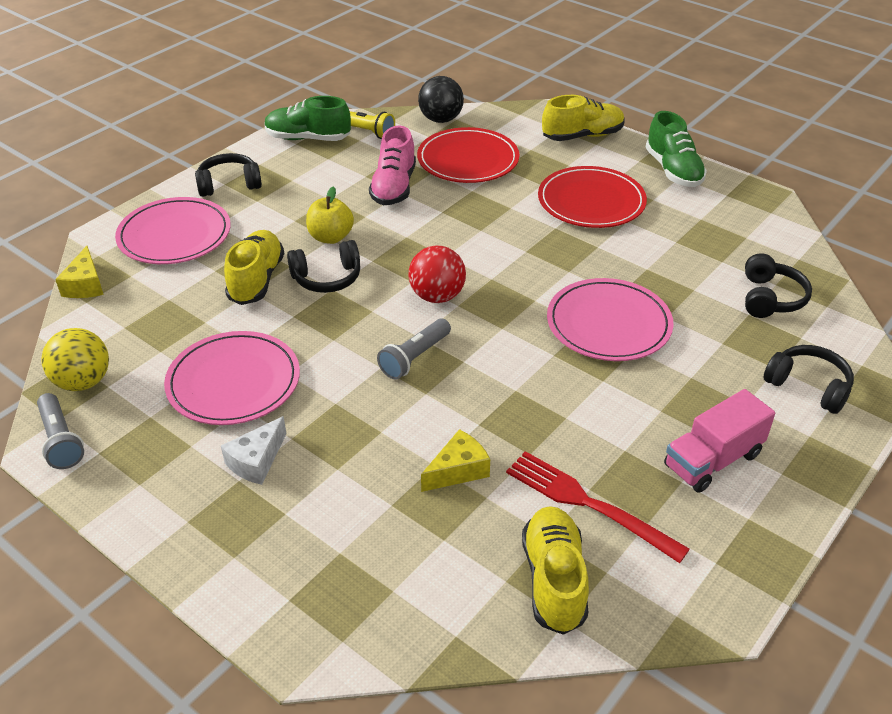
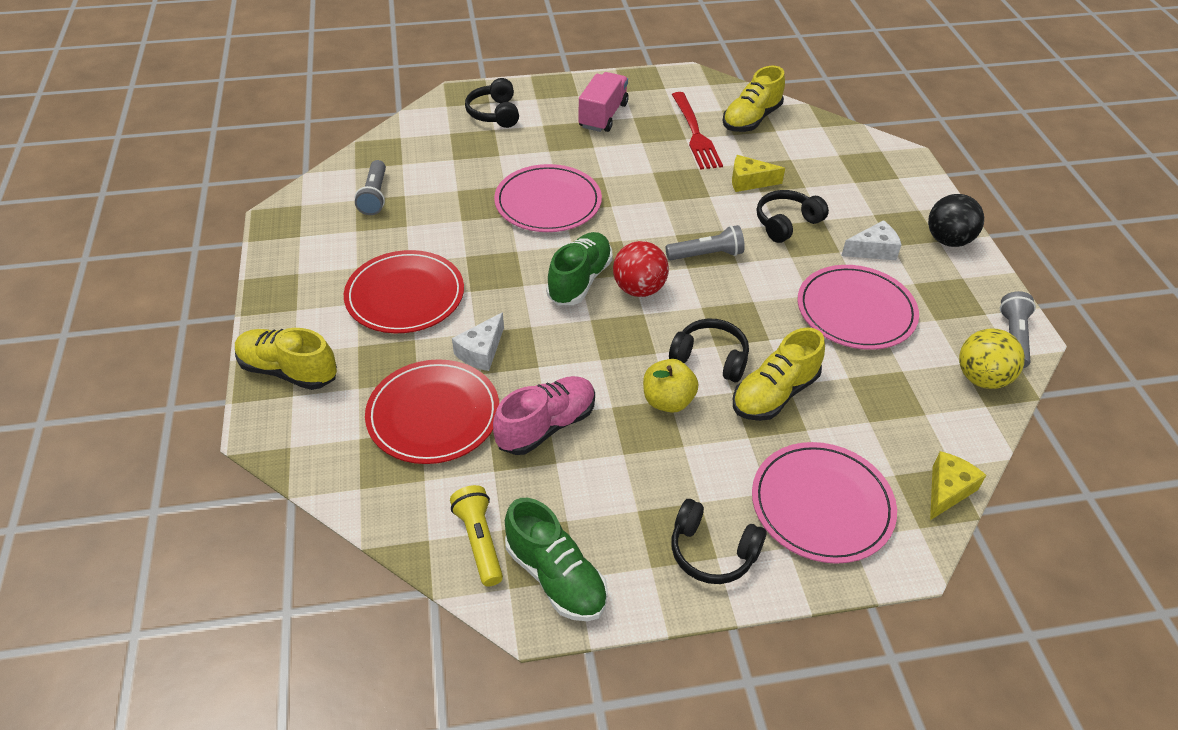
camera: 140 degrees left, 5 degrees up
black ball [418,76,464,123] -> black ball moved to [928,194,984,247]
green shoe [645,111,707,187] -> green shoe moved to [546,232,613,305]
pink truck [664,389,775,493] -> pink truck turned 75 degrees counterclockwise [579,72,628,132]
black headphones [745,253,812,318] -> black headphones moved to [757,190,829,243]
none -> grey flashlight [355,160,386,215]
none -> white cheese [452,312,504,371]

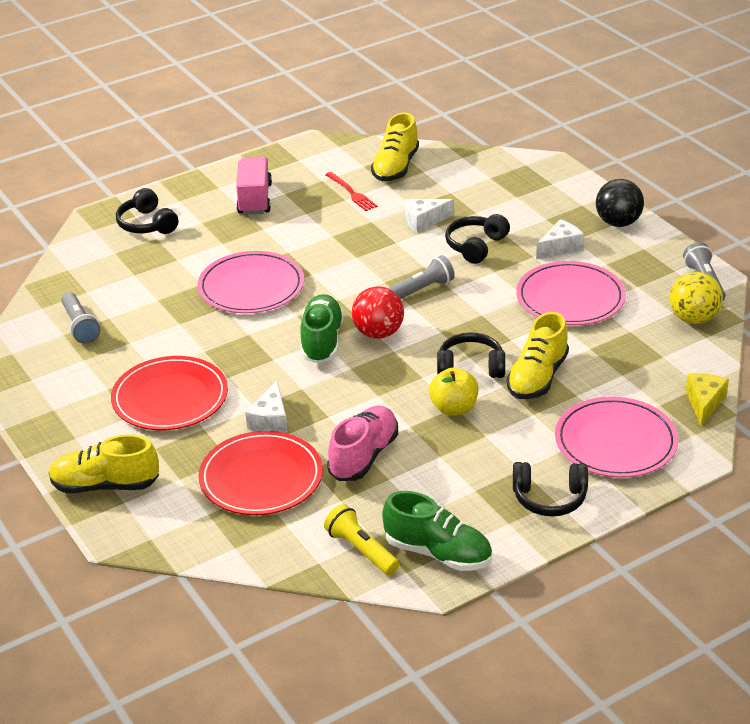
camera: 20 degrees left, 10 degrees down
red fork [672,92,723,170] -> red fork [325,172,378,211], size x0.62
yellow cheese [732,155,785,192] -> white cheese [405,199,454,233]

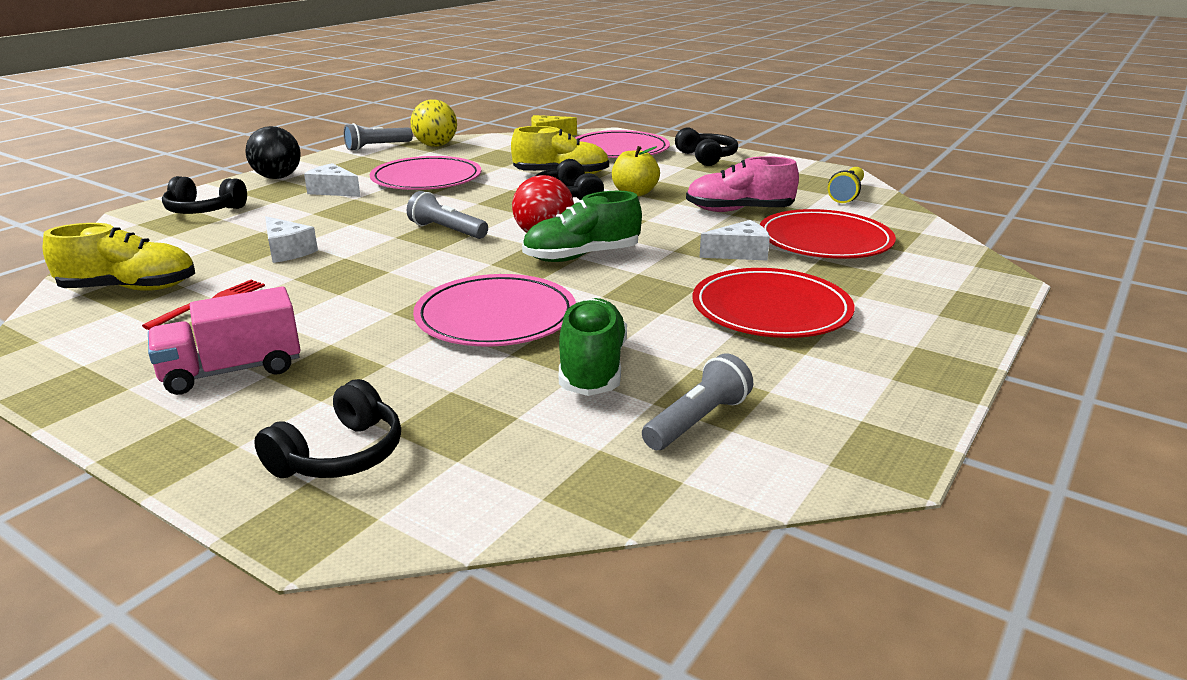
camera: 115 degrees left, 10 degrees down
yellow shoe [49,434,159,493] -> none
green shoe [382,491,492,571] -> green shoe moved to [559,298,627,396]
black headphones [445,214,510,264] -> black headphones moved to [162,176,247,214]

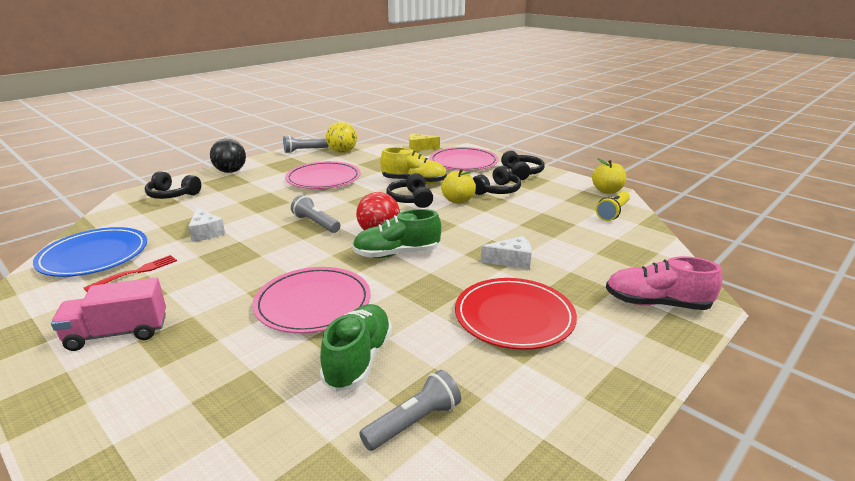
camera: 10 degrees right, 0 degrees up
yellow shoe [43,223,195,290] -> blue plate [33,227,147,277]
black headphones [254,379,401,478] -> black headphones moved to [473,166,521,195]
white cheese [304,163,360,197] -> none
pink shoe [686,156,799,212] -> pink shoe moved to [606,256,722,310]
red plate [759,209,896,259] -> none
none -> yellow apple [592,158,626,194]

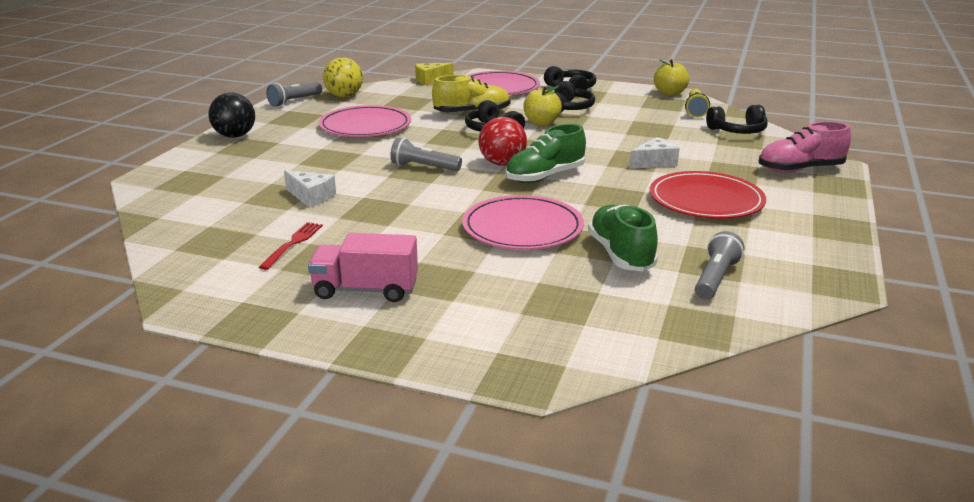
camera: 25 degrees left, 0 degrees up
blue plate [33,227,147,277] -> none
pink truck [51,277,166,351] -> pink truck turned 45 degrees clockwise [308,233,418,302]
black headphones [145,171,201,199] -> black headphones moved to [706,105,768,134]

